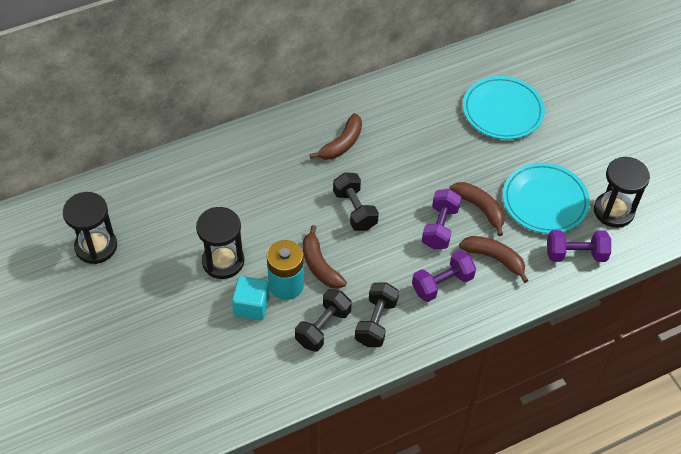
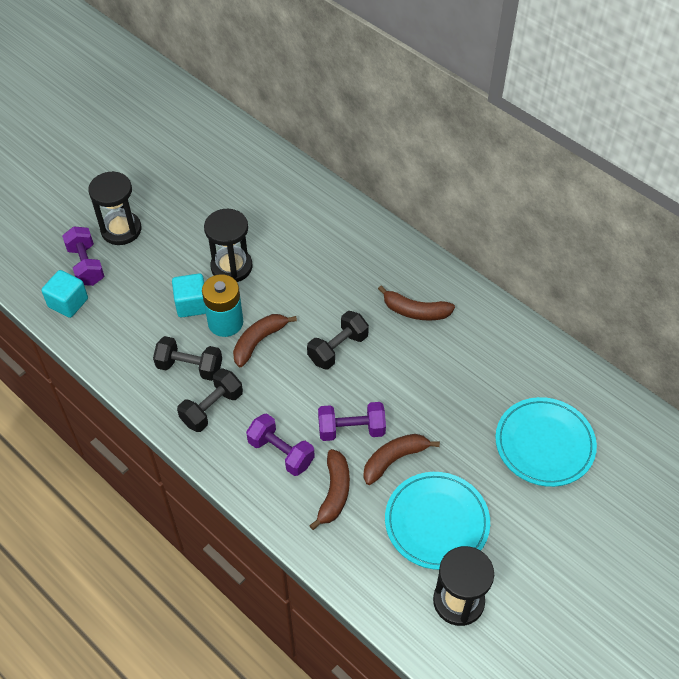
camera: 70 degrees right, 0 degrees up
black hourglass [63,192,117,264] -> black hourglass moved to [88,171,142,245]
black dumbbell [355,282,399,347] -> black dumbbell turned 45 degrees counterclockwise [177,369,243,432]
brown banana [449,182,504,236] -> brown banana turned 150 degrees counterclockwise [363,434,440,485]
purple dumbbell [547,230,611,262] -> purple dumbbell moved to [62,227,105,286]
none -> turquoise cube [41,270,88,318]

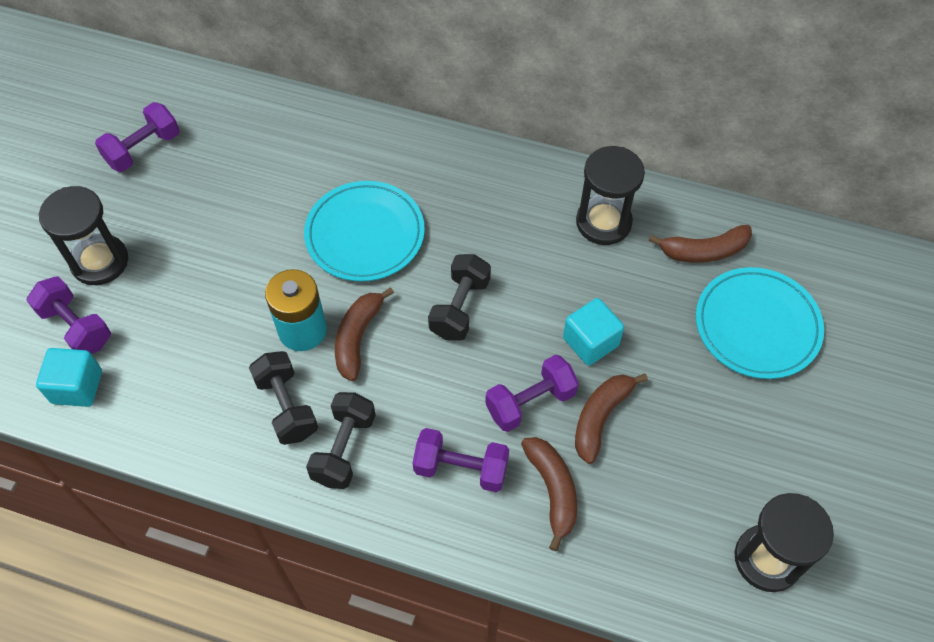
camera: 25 degrees left, 5 degrees up
black dumbbell [153,336,222,381] -> black dumbbell turned 75 degrees clockwise [249,351,318,445]
turquoise cube [172,273,206,318] -> turquoise cube moved to [563,298,624,365]
black hourglass [204,209,253,282] -> black hourglass moved to [576,146,645,245]
brown banana [378,285,455,320] -> brown banana moved to [649,225,752,263]
turquoise plate [385,472,490,570] -> turquoise plate moved to [304,181,425,282]
none -> purple dumbbell [95,102,179,172]

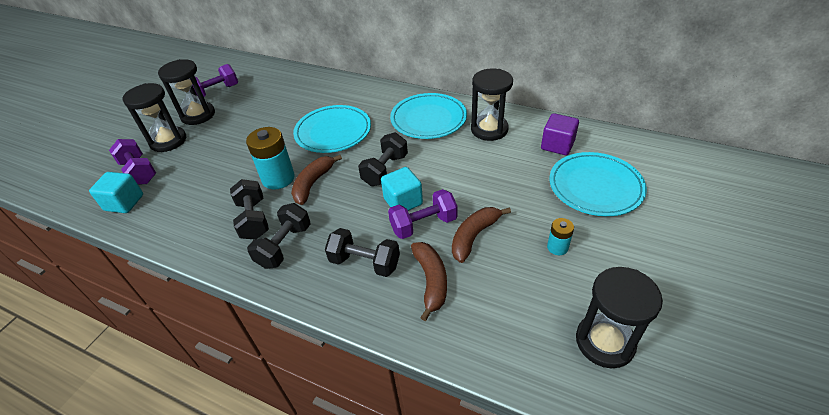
camera: 10 degrees right, 15 degrees down
purple dumbbell [413,428,509,492] -> black dumbbell [325,228,400,277]
turquoise cube [563,298,624,365] -> turquoise cube moved to [381,167,423,211]
brown banana [649,225,752,263] -> purple cube [541,113,579,155]
none -> black hourglass [158,59,215,125]
none -> turquoise plate [390,93,467,139]
none -> turquoise battery [547,218,574,255]

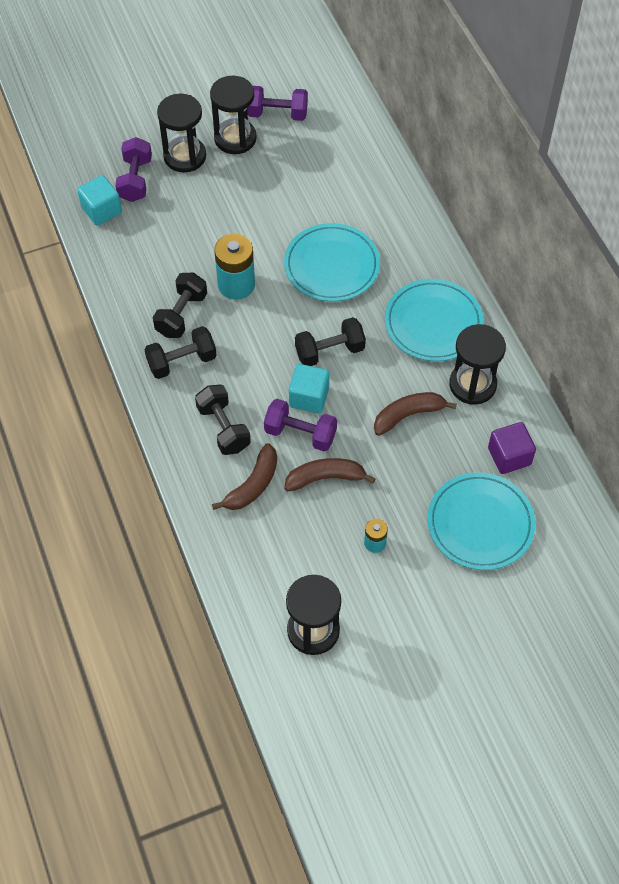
camera: 40 degrees right, 15 degrees up
brown banana [291,155,342,205] -> brown banana moved to [374,392,457,436]

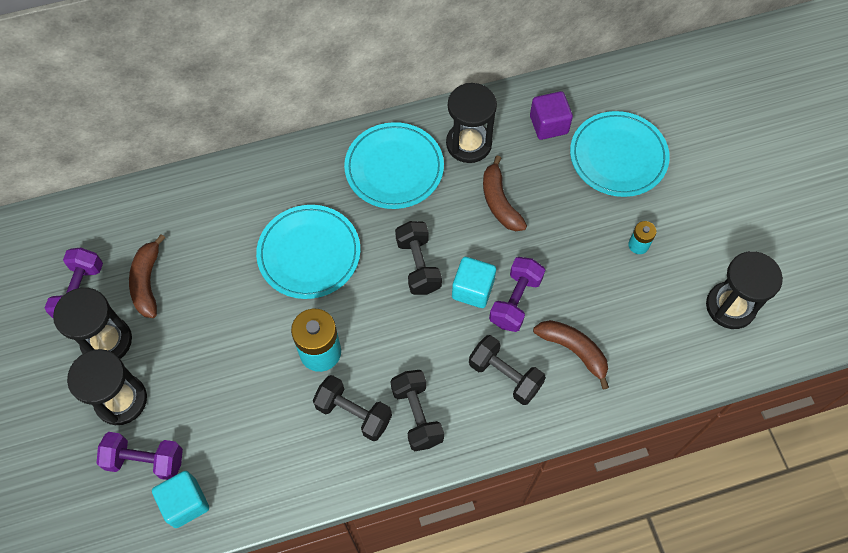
camera: 85 degrees left, 5 degrees up
black dumbbell [195,385,251,455] -> black dumbbell turned 60 degrees clockwise [469,335,546,405]
brown banana [284,458,376,491] -> brown banana moved to [129,234,165,318]

